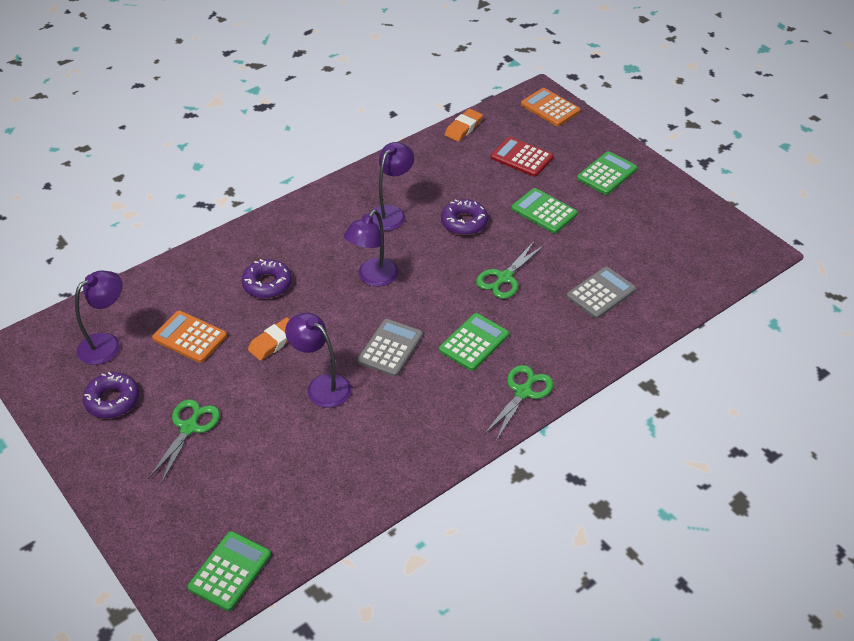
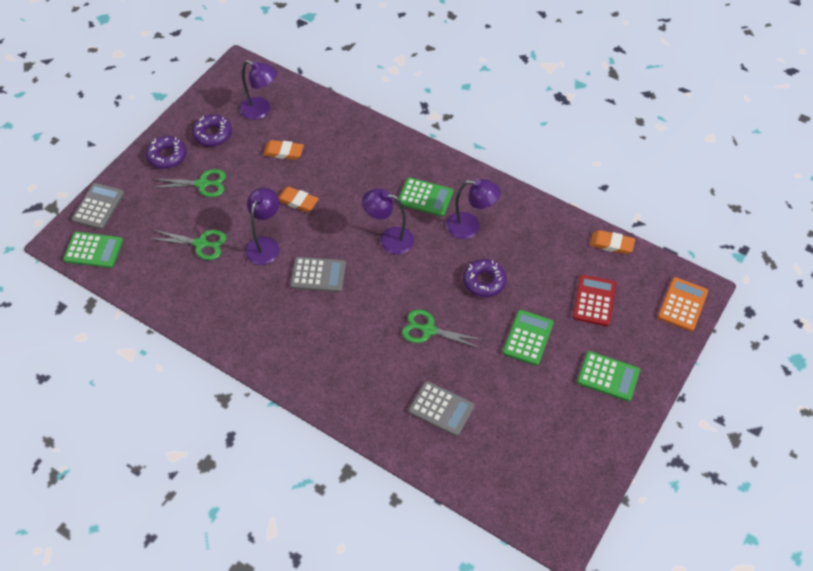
camera: 70 degrees right, 10 degrees up
orange calculator [152,311,227,363] -> orange eraser [263,140,304,160]
purple donut [241,259,292,298] -> purple donut moved to [146,136,187,169]
green calculator [439,313,509,371] -> green calculator moved to [397,177,453,216]
green scissors [484,365,554,441] -> green scissors moved to [152,230,226,260]
none -> grey calculator [71,183,124,230]

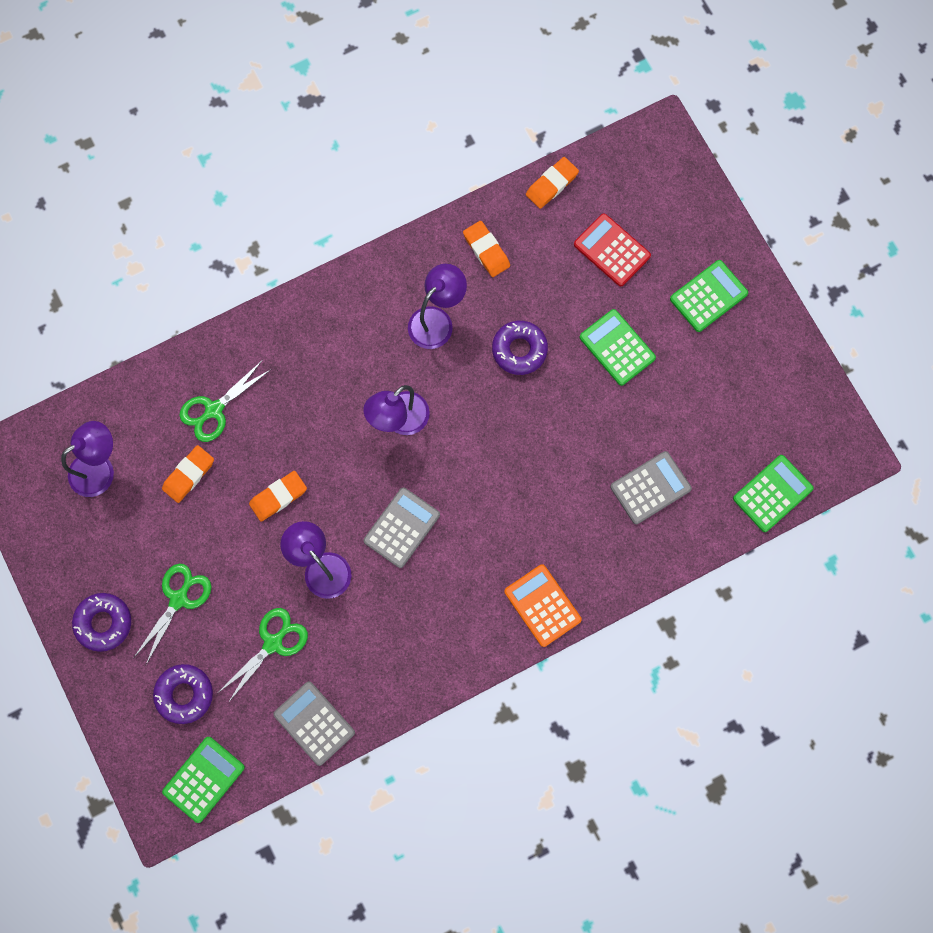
camera: 60 degrees left, 20 degrees up
grey calculator [71,183,124,230] -> grey calculator moved to [273,682,355,766]
purple donut [192,115,232,147] -> purple donut moved to [153,664,213,724]
green calculator [397,177,453,216] -> green calculator moved to [733,455,814,532]
green scissors [402,309,483,349] -> green scissors moved to [179,360,272,442]
orange calculator [658,277,708,331] -> orange calculator moved to [504,564,582,647]
none -> orange eraser [463,221,510,277]

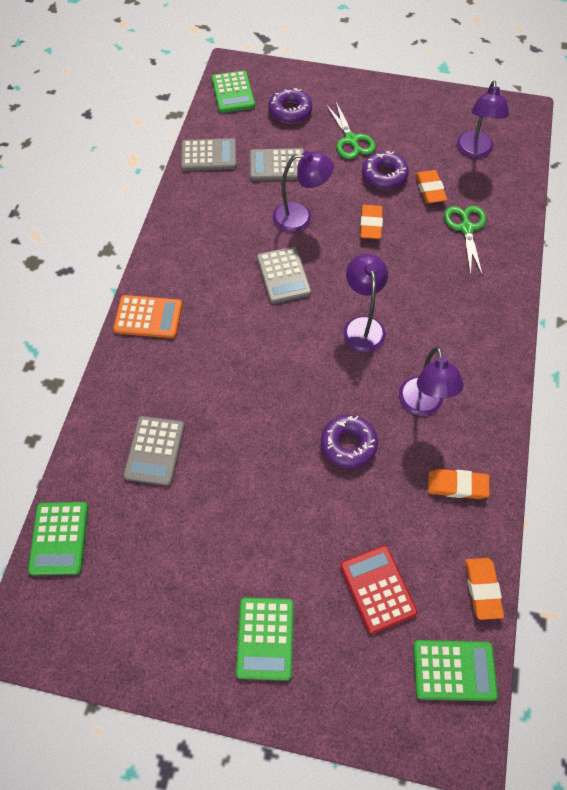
camera: 130 degrees right, 15 degrees down
purple donut [72,593,131,652] -> purple donut moved to [362,151,409,190]
green scissors [218,608,308,703] -> grey calculator [250,148,304,181]
red calculator [574,213,651,286] -> red calculator turned 105 degrees counterclockwise [340,545,418,634]
green calculator [580,309,656,386] -> green calculator moved to [413,640,498,701]

